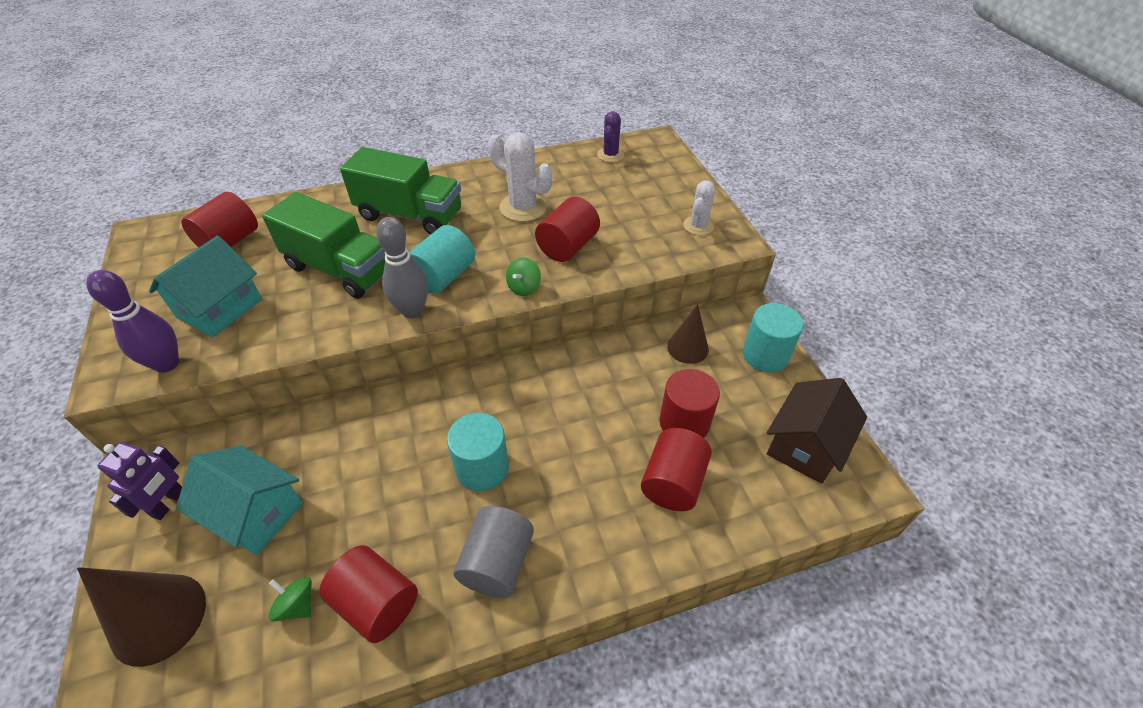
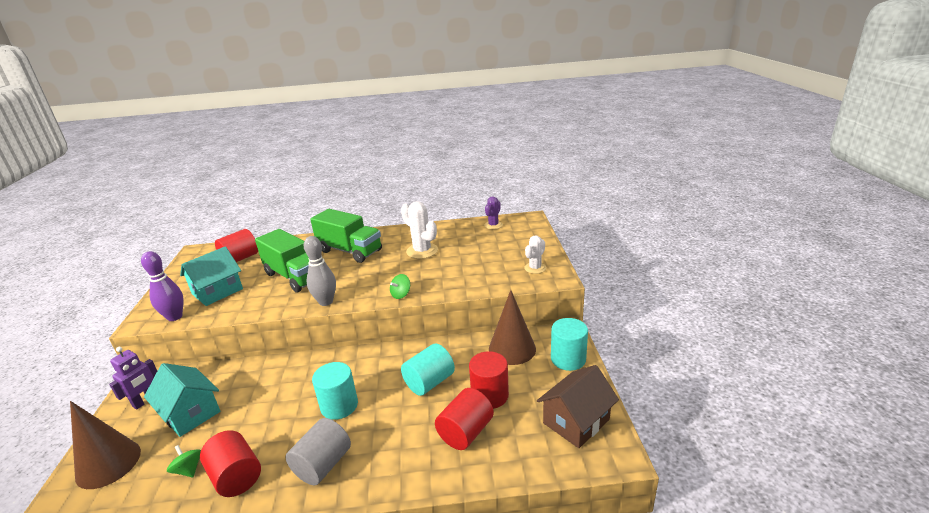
camera: 15 degrees right, 20 degrees down
turquoise cylinder [409,225,475,294] -> turquoise cylinder moved to [401,344,455,396]
red cylinder [535,197,600,262] -> none
brown cone [667,304,709,364] -> brown cone [489,290,536,365], size x1.56

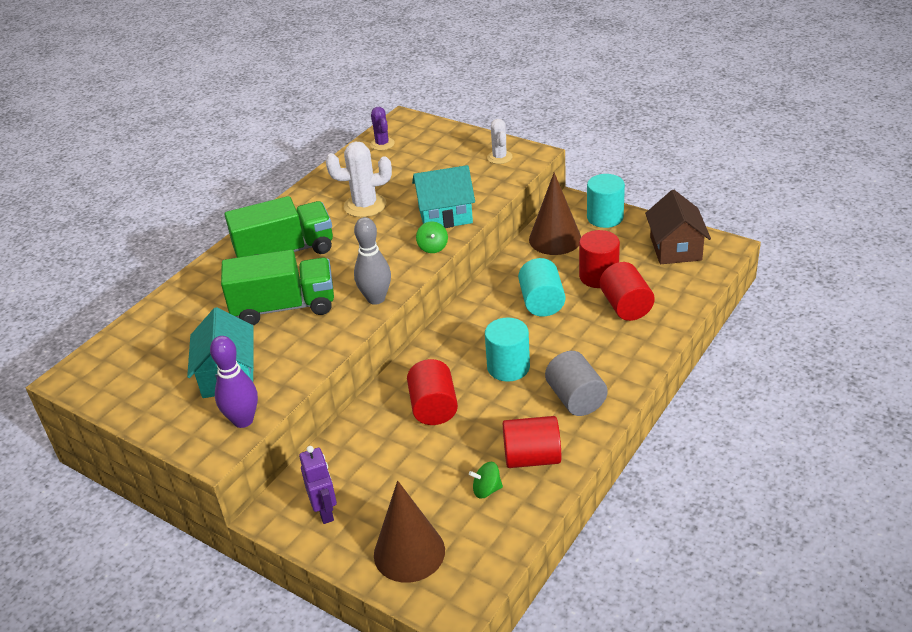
camera: 50 degrees left, 10 degrees up
turquoise house [144,363,220,437] -> turquoise house moved to [412,165,475,228]
red cylinder [215,229,258,262] -> red cylinder moved to [407,359,458,425]

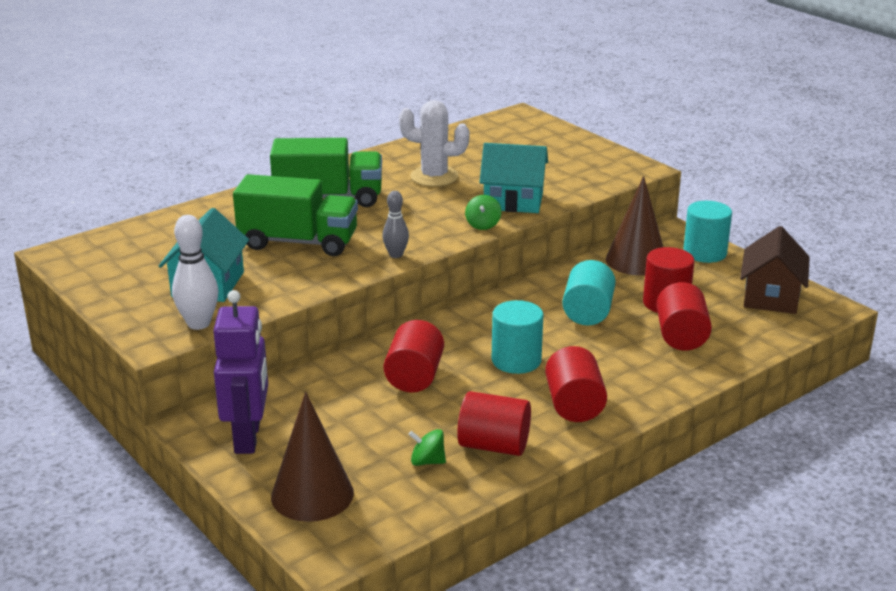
camera: 15 degrees right, 10 degrees down
purple bowling pin [210,336,258,428] -> white bowling pin [172,215,219,330]
purple robot [299,446,337,524] -> purple robot [213,290,268,454], size x1.58
grey bowling pin [354,217,391,305] -> grey bowling pin [382,191,409,258], size x0.64
purple cactus [370,107,395,150] -> none
white cactus [487,119,513,164] -> none
grey cylinder [545,351,608,416] -> red cylinder [545,346,607,422]

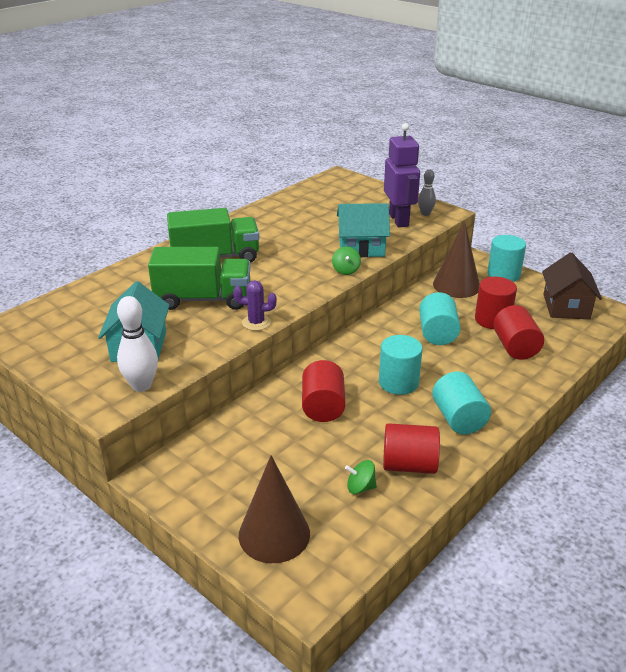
camera: 10 degrees left, 5 degrees up
purple robot [213,290,268,454] -> purple robot moved to [384,123,420,227]
grey bowling pin [382,191,409,258] -> grey bowling pin moved to [418,169,436,216]
white cactus [399,100,469,187] -> none
red cylinder [545,346,607,422] -> turquoise cylinder [432,372,491,434]
none -> purple cactus [233,280,277,331]

